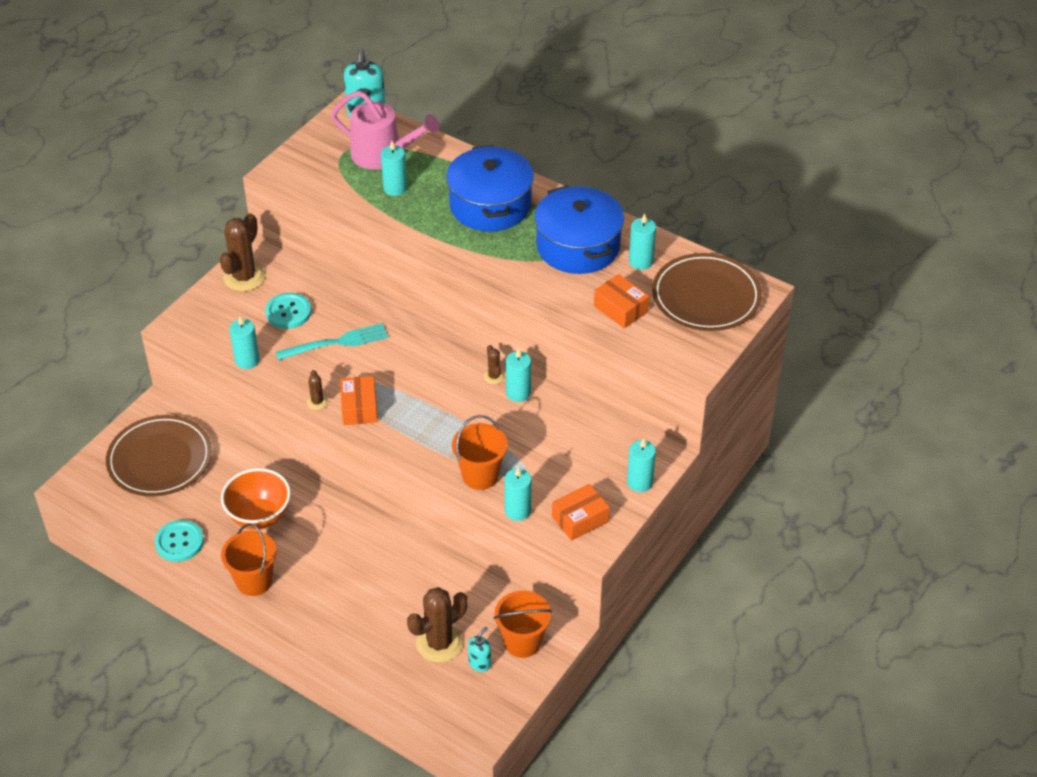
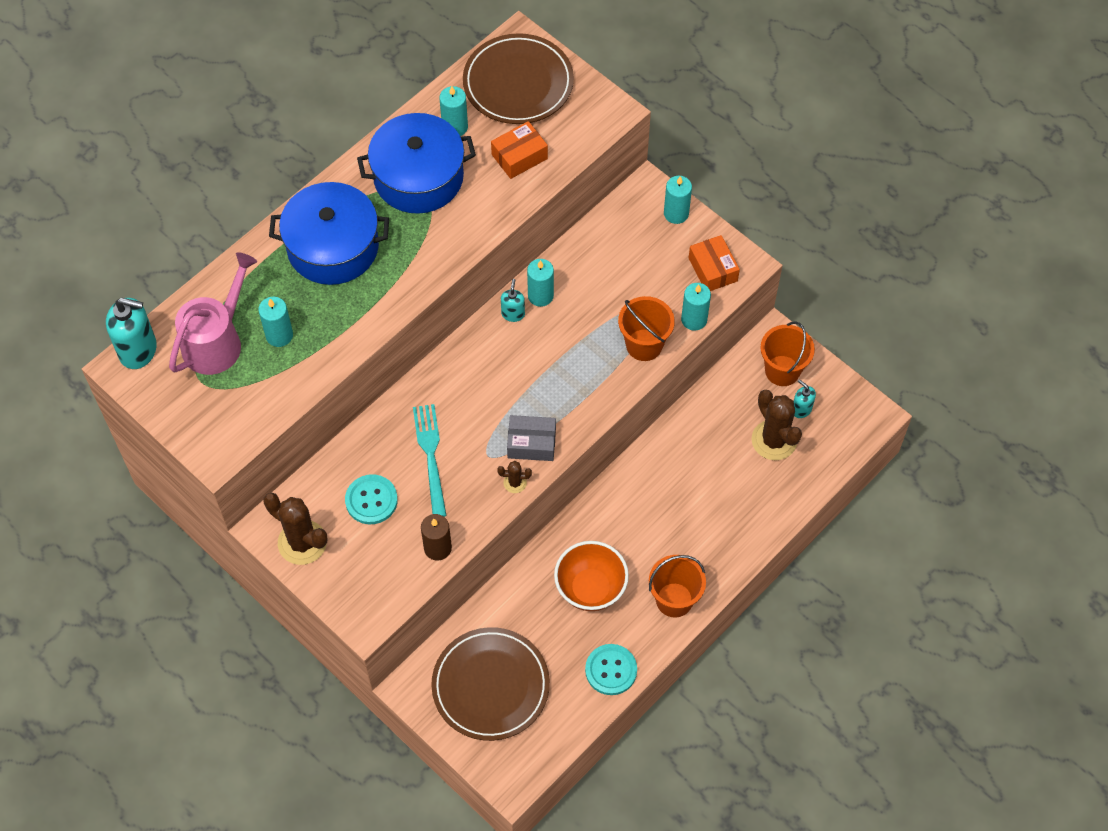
camera: 80 degrees left, 15 degrees up
turquoise candle [229,316,260,369] -> brown candle [421,514,452,561]
orange box [340,376,378,425] -> grey box [507,415,556,461]
brown cactus [484,345,505,384] -> turquoise soap dispenser [501,279,525,322]

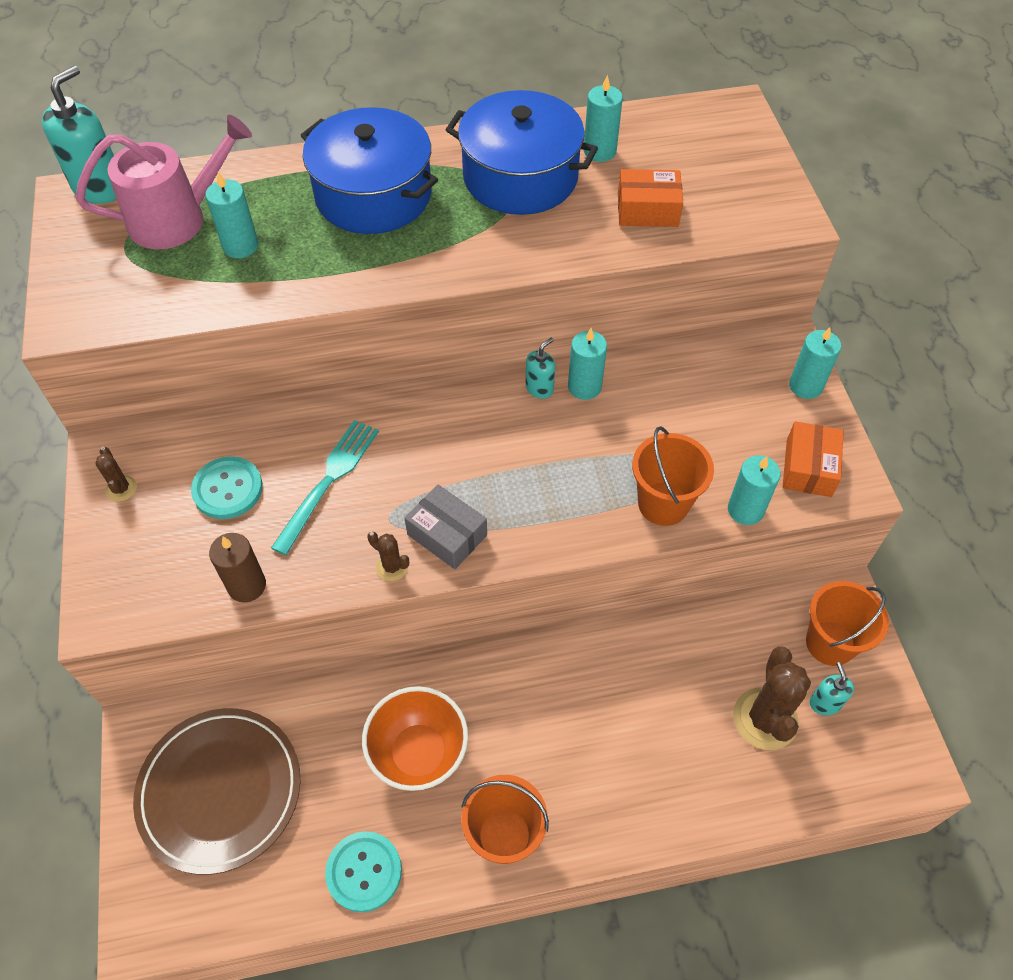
camera: 35 degrees right, 5 degrees down
turquoise soap dispenser [106,298,157,369] -> turquoise soap dispenser turned 105 degrees counterclockwise [42,66,116,204]
brown cactus [263,493,327,565] -> brown cactus [95,447,137,502], size x0.48
brown plate [463,33,574,124] -> none

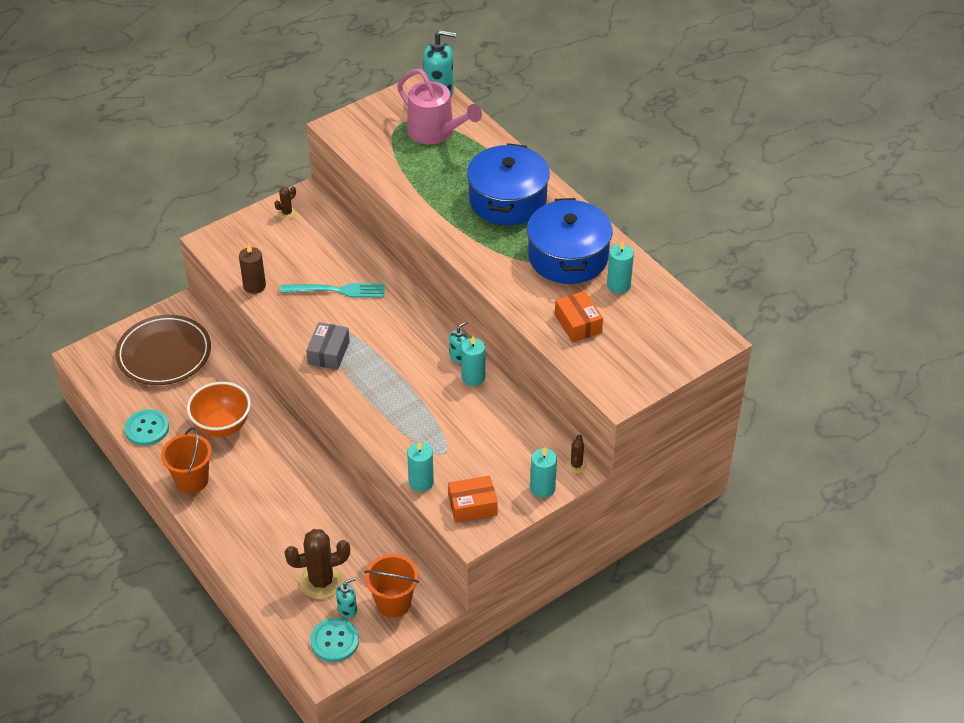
camera: 65 degrees right, 10 degrees down
turquoise button [191,456,263,519] -> turquoise button moved to [310,618,359,662]
turquoise candle [205,172,258,258] -> none
brown cactus [367,532,409,581] -> brown cactus moved to [566,434,587,473]
turquoise soap dispenser [525,338,555,399] -> turquoise soap dispenser turned 60 degrees counterclockwise [449,322,468,364]
orange bucket [632,426,714,526] -> none

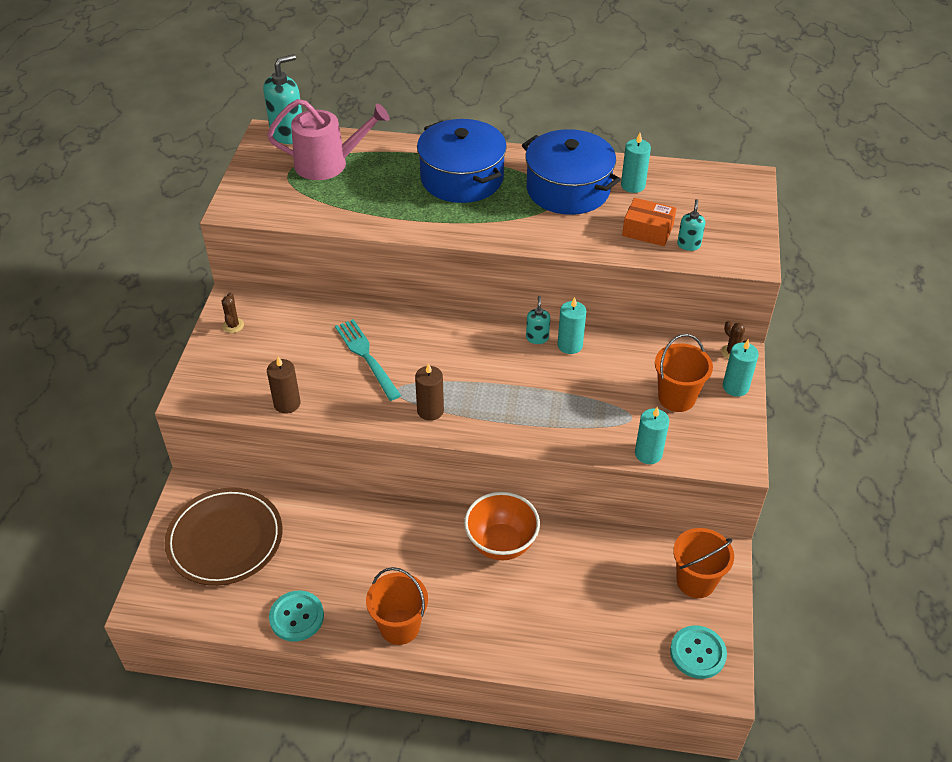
camera: 45 degrees left, 0 degrees up
orange bowl [187,382,251,437] -> orange bowl moved to [464,492,540,560]
turquoise fork [280,283,385,298] -> turquoise fork turned 75 degrees counterclockwise [335,319,401,401]
brown cactus [284,529,350,599] -> none
grey box [306,322,350,370] -> brown candle [415,363,444,421]
turquoise soap dispenser [336,578,357,618] -> turquoise soap dispenser moved to [677,199,705,251]
orange box [448,476,498,523] -> none
none -> orange bucket [655,334,713,412]

